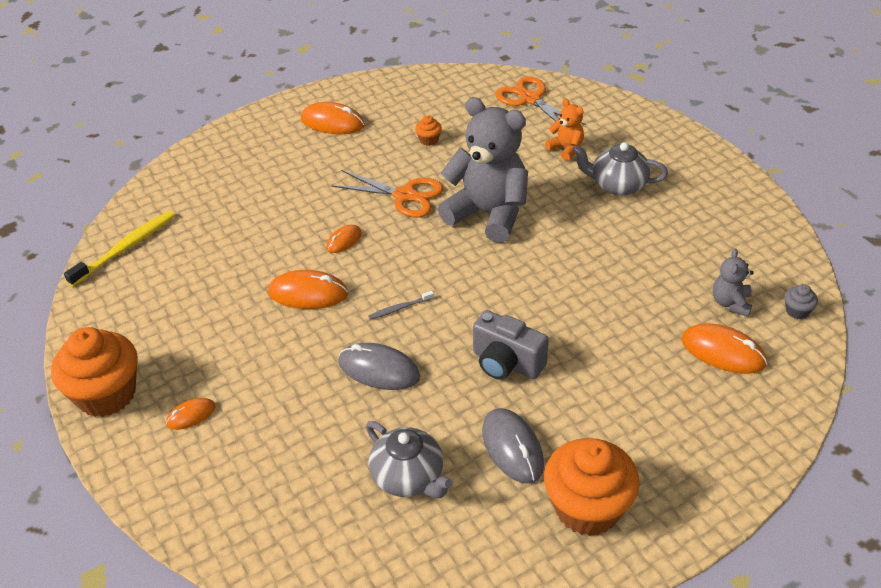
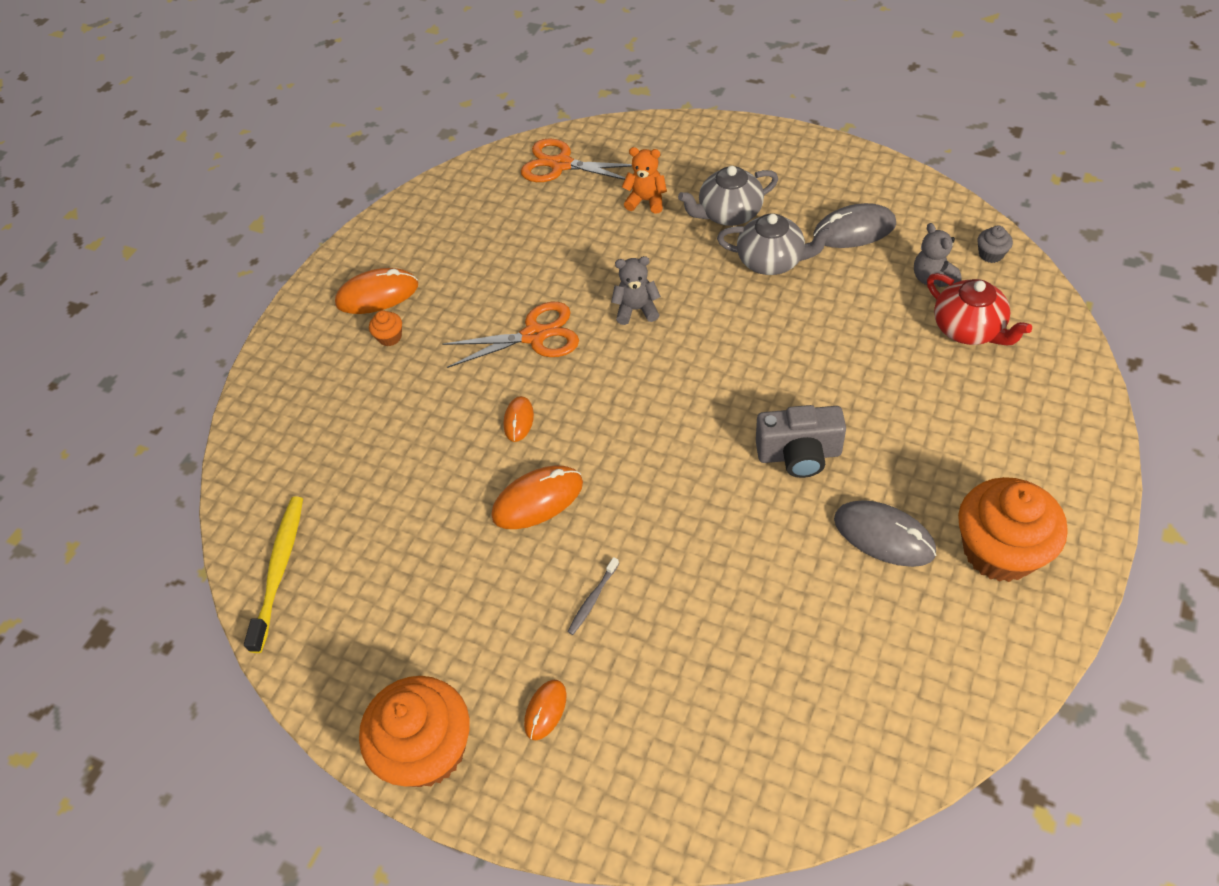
camera: 30 degrees left, 10 degrees up
grey mouse [338,343,420,390] -> grey mouse moved to [813,203,896,248]
grey teapot [366,421,453,498] -> grey teapot moved to [717,214,833,275]
grey toothbrush [368,291,434,320] -> grey toothbrush moved to [567,557,619,635]
orange cupcake [415,115,442,146] -> orange cupcake moved to [369,310,402,346]
grey teddy bear [438,97,528,243] -> grey teddy bear [611,256,661,325], size x0.45
orange mouse [681,324,767,374] -> red teapot [927,273,1032,345]

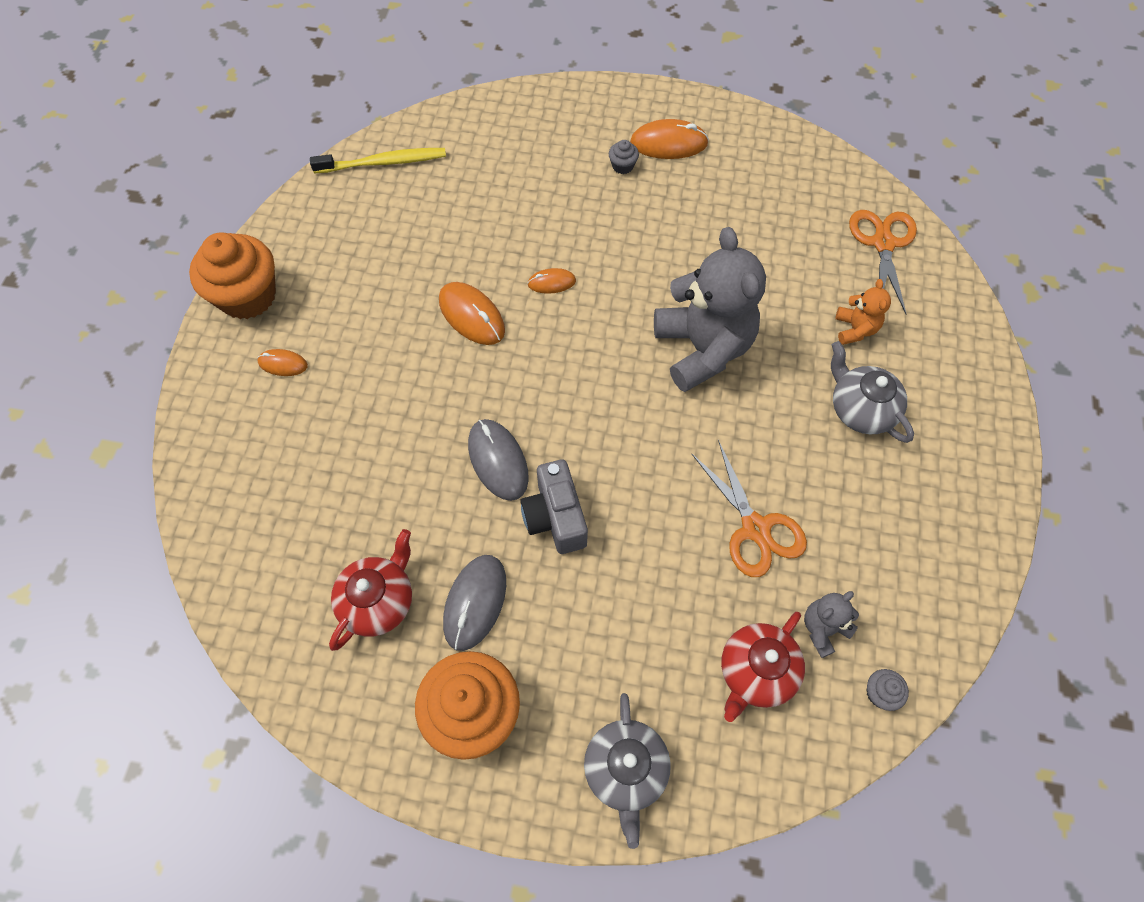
camera: 70 degrees right, 10 degrees up
orange mouse [335,268,418,314] -> orange mouse turned 60 degrees counterclockwise [630,119,709,159]
orange cupcake [369,310,402,346] -> grey cupcake [609,140,639,174]
orange scissors [442,302,579,368] -> orange scissors moved to [691,440,807,577]
grey toothbrush [567,557,619,635] -> none
grey teddy bear [611,256,661,325] -> grey teddy bear [654,227,766,392], size x2.20
grey teapot [717,214,833,275] -> grey teapot moved to [584,693,671,849]
grey mouse [813,203,896,248] -> grey mouse moved to [468,419,529,501]
none -> red teapot [329,529,412,651]

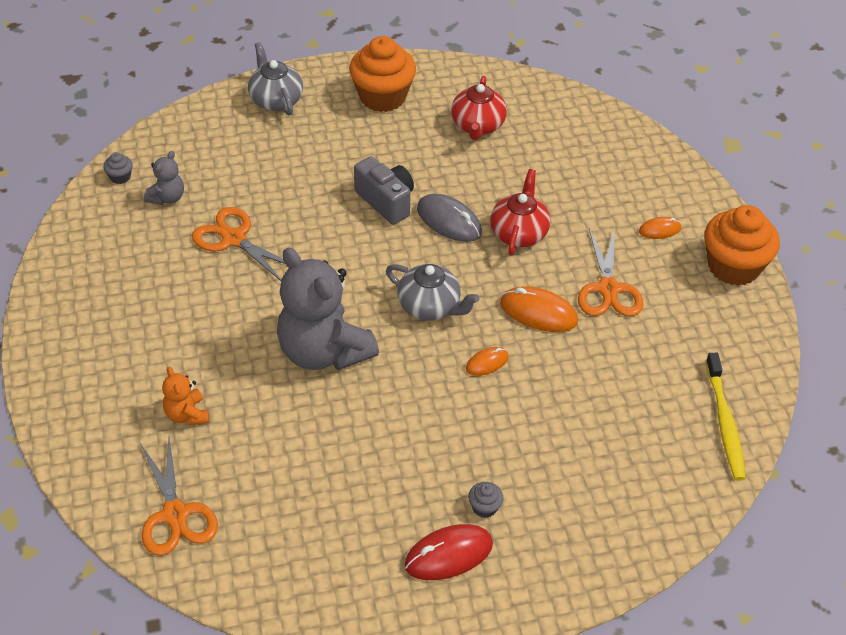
camera: 155 degrees right, 15 degrees down
yellow toothbrush [310,148,446,173] -> yellow toothbrush turned 60 degrees counterclockwise [706,353,746,481]
grey mouse [443,555,506,651] -> none
orange mouse [630,119,709,159] -> red mouse [404,524,493,580]
red teapot [721,612,805,722] -> red teapot moved to [490,169,550,256]
grey teapot [831,341,914,443] -> grey teapot moved to [386,264,479,321]
none -> orange scissors [578,227,644,316]

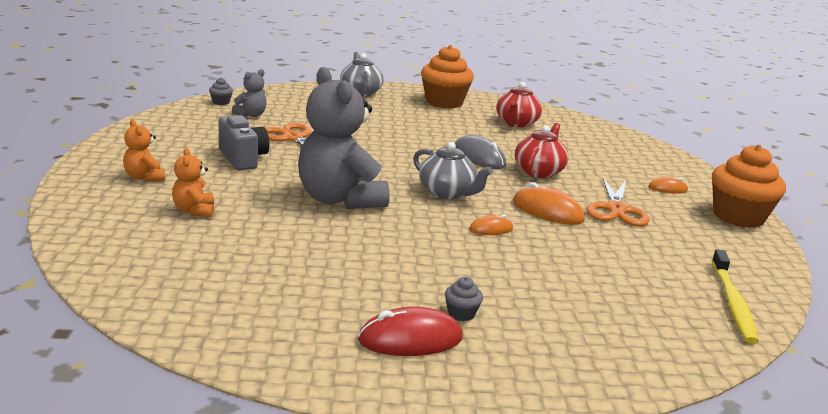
camera: 10 degrees right, 25 degrees down
orange scissors [140,437,218,556] -> none
grey camera [354,156,414,225] -> grey camera moved to [218,115,269,170]
none -> orange teddy bear [123,119,165,182]

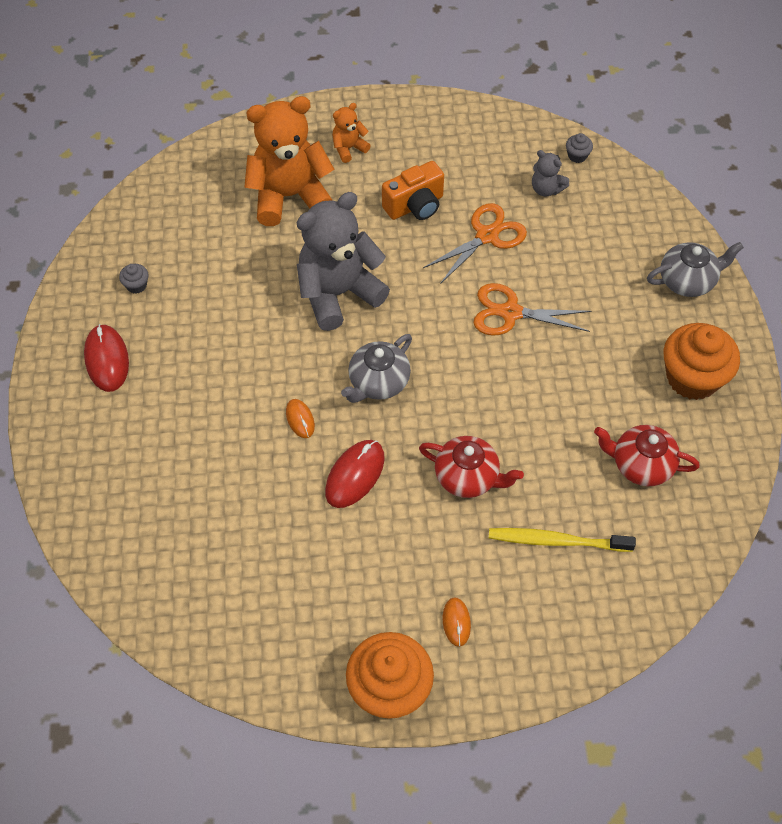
camera: 90 degrees right, 35 degrees up
orange teddy bear [172,148,214,217] -> orange teddy bear [244,96,334,226], size x2.20
grey camera [218,115,269,170] -> orange camera [382,161,444,220]
grey cupcake [445,277,483,321] -> grey cupcake moved to [119,264,148,294]
grey mouse [455,135,506,169] -> none
orange mouse [513,182,585,225] -> red mouse [325,440,385,508]
orange scissors [586,178,650,226] -> orange scissors moved to [474,283,591,336]
yellow toothbrush [712,249,759,344] -> yellow toothbrush moved to [489,528,636,552]

